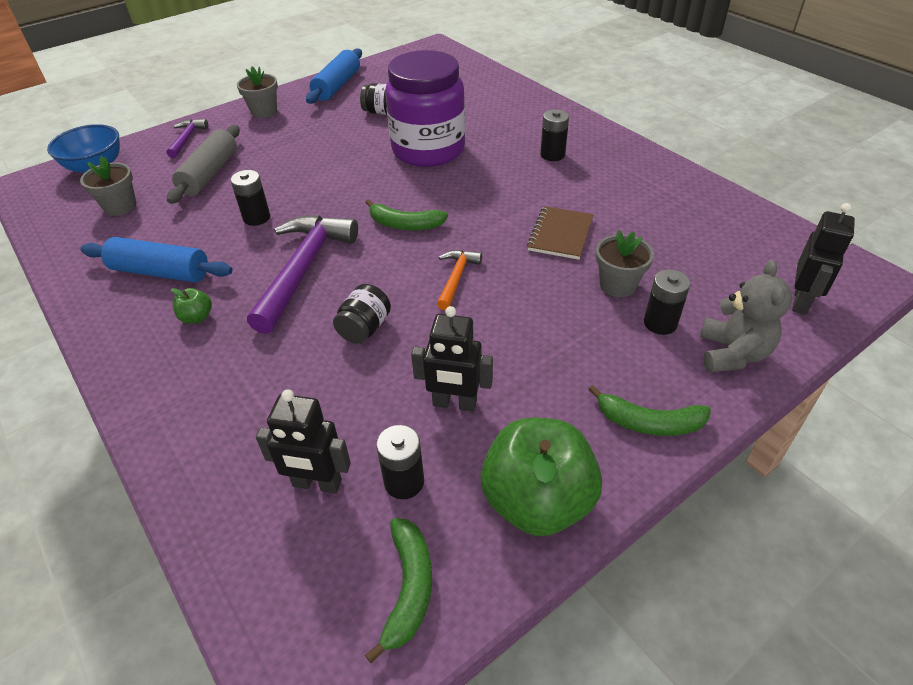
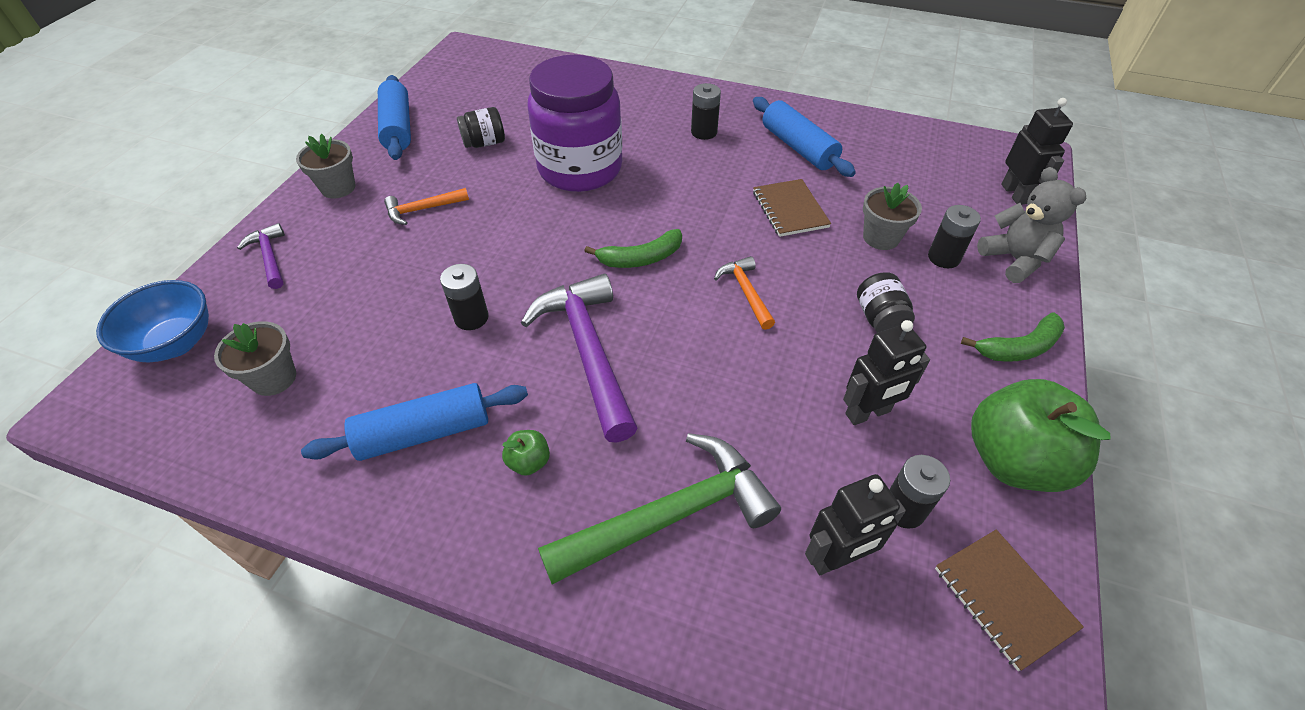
camera: 35 degrees left, 5 degrees up
grey rolling pin [167,125,240,204] -> none
black jar [333,284,391,344] -> black jar moved to [857,272,915,333]
green banana [365,518,432,663] -> brown notebook [935,530,1084,671]
none -> orange hammer [384,188,469,225]
none -> green hammer [538,433,781,585]
none -> blue rolling pin [753,97,856,177]

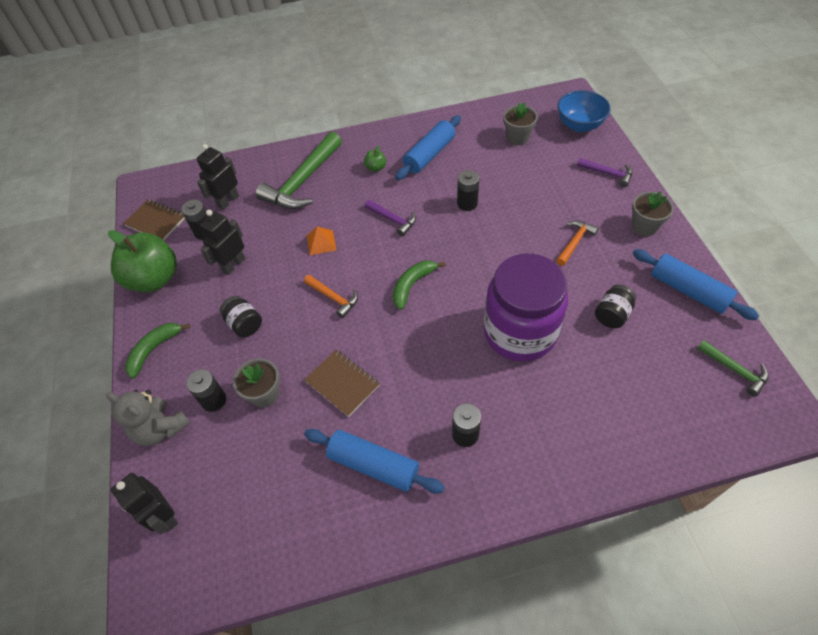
camera: 150 degrees right, 5 degrees up
purple hammer [521,274,637,443] -> purple hammer [365,200,416,236], size x0.50
none -> orange pyramid [307,227,336,255]
none -> green hammer [697,340,769,397]

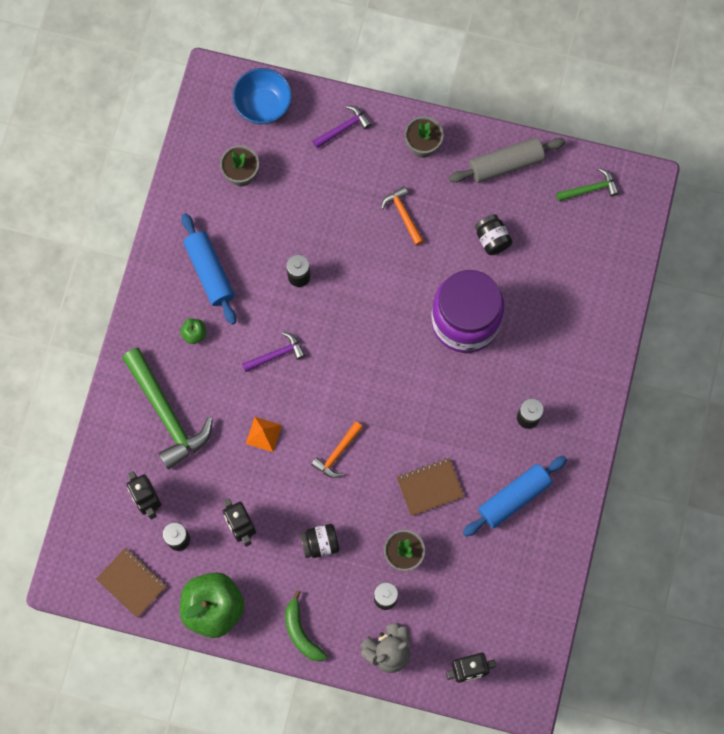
camera: 65 degrees left, 20 degrees up
brown notebook [123,199,185,240] -> brown notebook turned 75 degrees clockwise [96,548,167,618]
orange hammer [304,275,358,318] -> orange hammer turned 150 degrees clockwise [311,421,363,478]
green banana [393,261,446,310] -> none
blue rolling pin [633,249,759,320] -> grey rolling pin [449,138,566,183]

